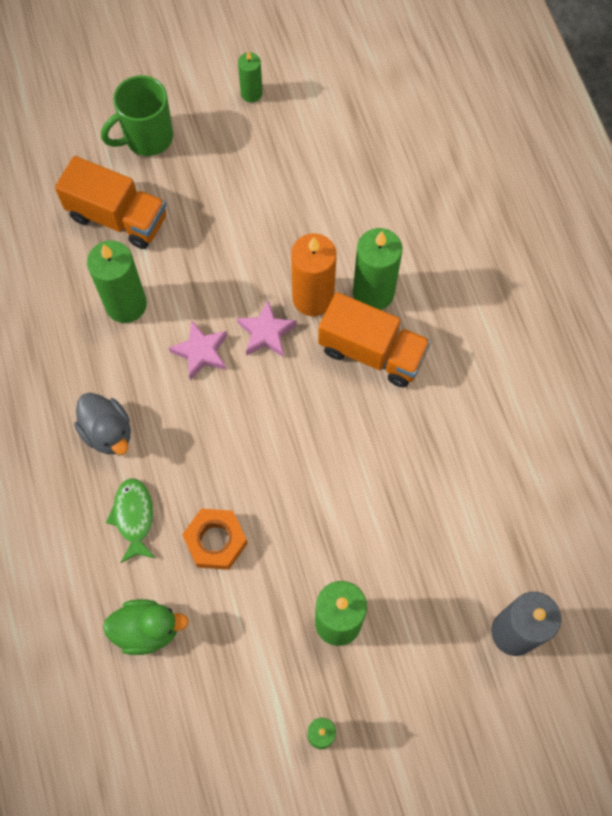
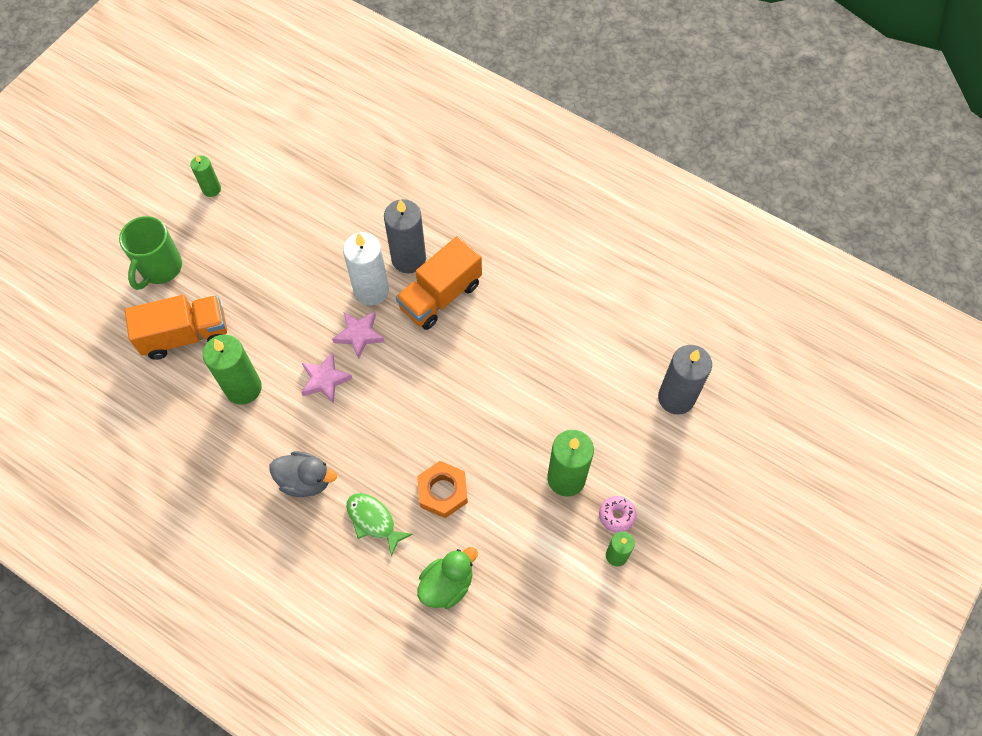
camera: 40 degrees left, 5 degrees down
orange candle [291,233,337,316] -> white candle [343,232,389,306]
orange truck [318,292,431,387] -> orange truck turned 150 degrees clockwise [396,236,482,330]
green candle [353,228,402,310] -> grey candle [384,199,426,273]
none -> pink donut [599,496,636,533]

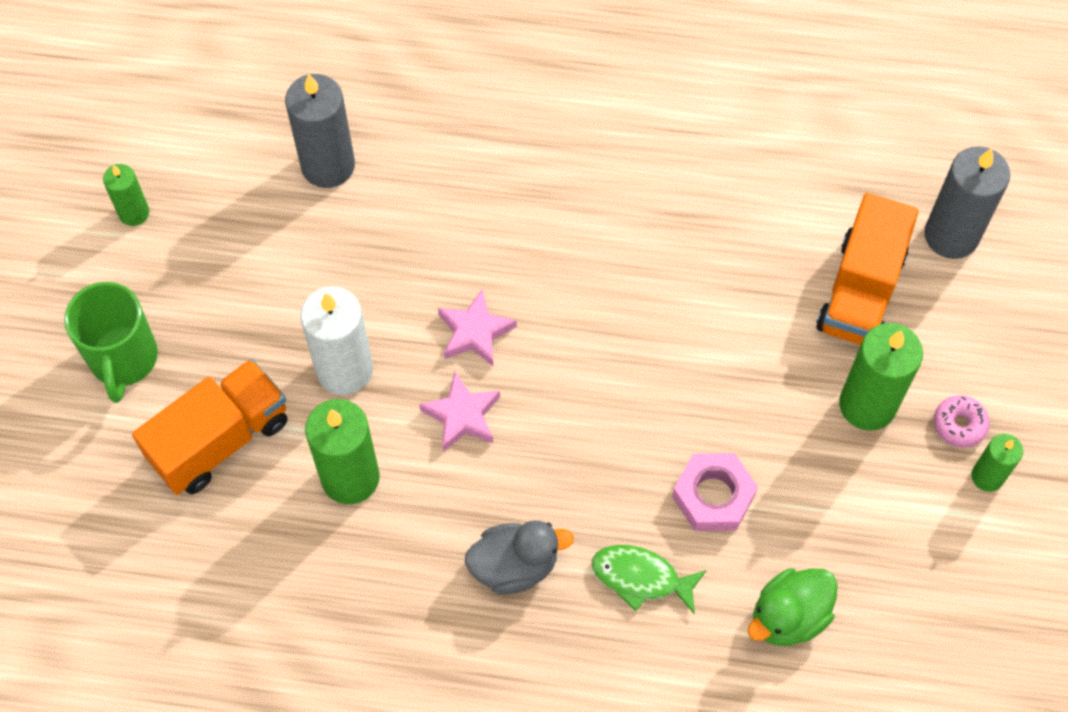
camera: 25 degrees left, 0 degrees up
white candle [343,232,389,306] -> white candle moved to [300,286,373,395]
grey candle [384,199,426,273] -> grey candle moved to [285,74,355,188]
orange truck [396,236,482,330] -> orange truck moved to [816,193,919,345]
orange nut [417,461,468,518] -> pink nut [672,453,758,531]
green duck [417,547,478,609] -> green duck turned 150 degrees counterclockwise [747,568,838,646]

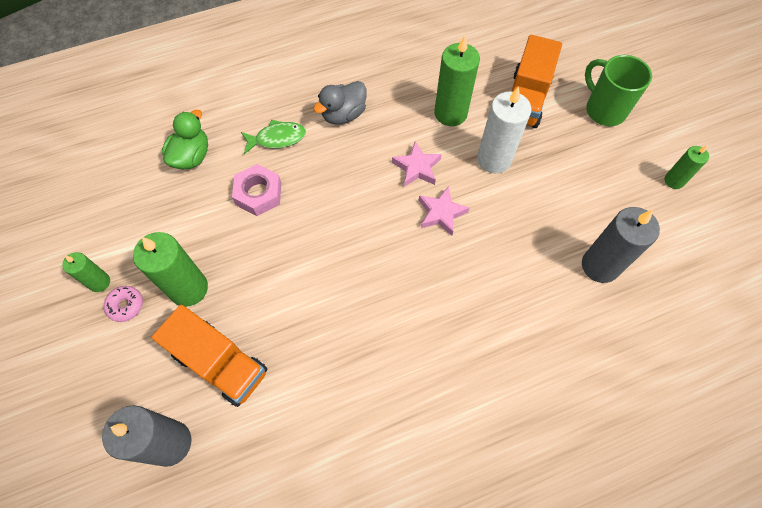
camera: 150 degrees right, 0 degrees up
orange truck [816,193,919,345] -> orange truck turned 135 degrees clockwise [151,305,267,407]

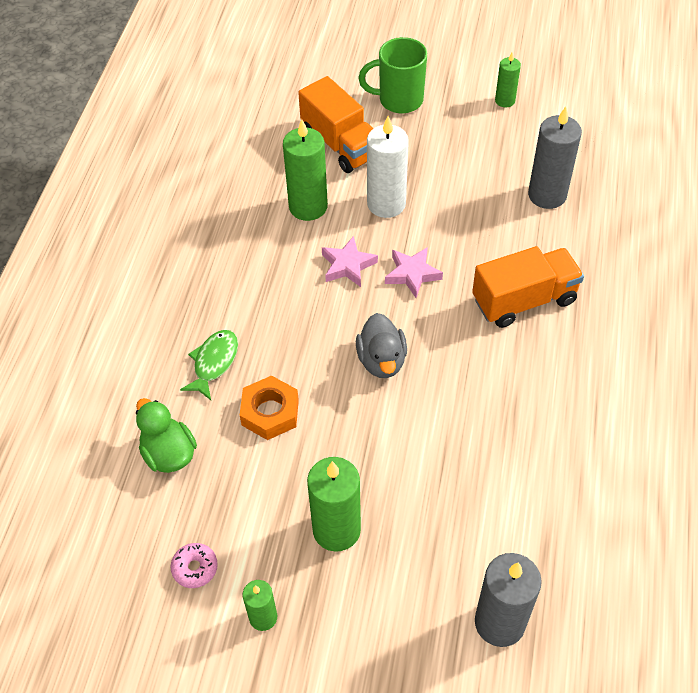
camera: 55 degrees left, 10 degrees down
pink donut [104,286,143,322] -> pink donut moved to [171,543,218,588]
orange truck [151,305,267,407] -> orange truck moved to [472,246,584,328]
pink nut [232,164,281,216] -> orange nut [240,375,299,440]
grey duck [314,81,367,125] -> grey duck moved to [356,313,407,378]

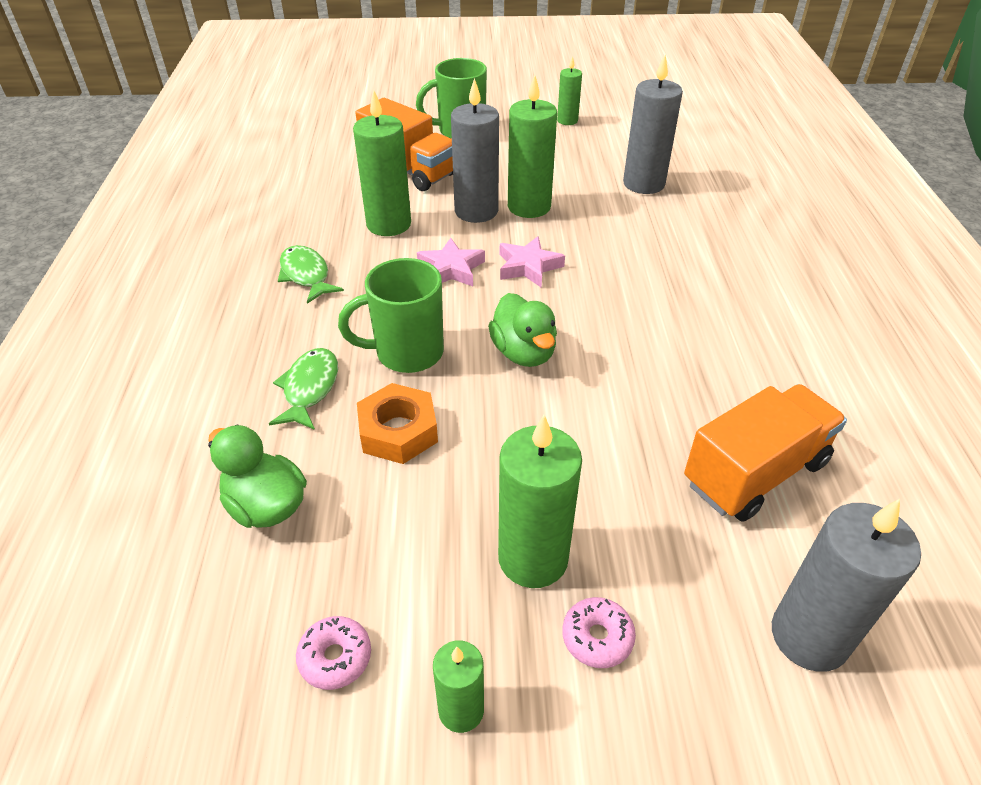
camera: 15 degrees left, 10 degrees down
grey duck [356,313,407,378] -> green duck [488,293,557,367]
white candle [367,116,409,218] -> grey candle [451,78,499,223]
orange truck [472,246,584,328] -> orange truck moved to [684,384,847,522]
none -> green fish [278,245,344,304]
none -> green mug [338,258,444,373]
none -> green candle [508,75,557,218]
none -> pink donut [562,597,636,668]

